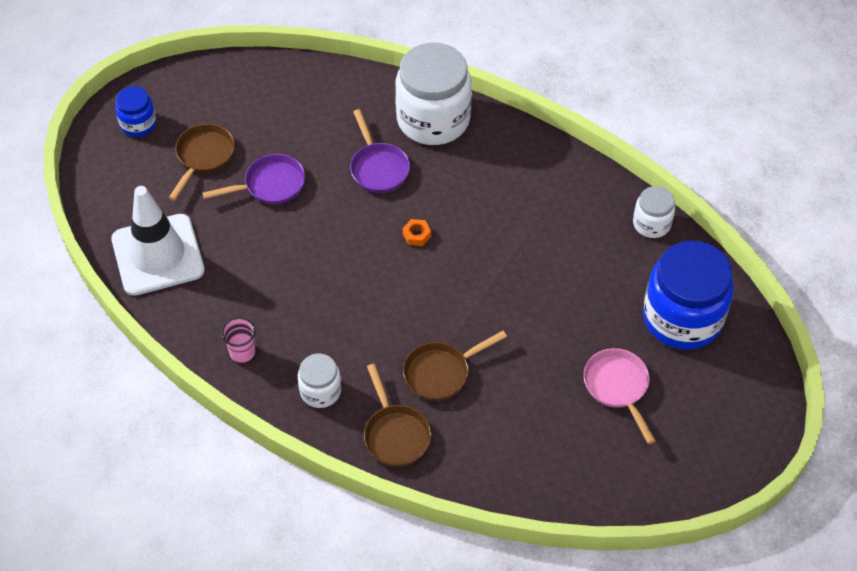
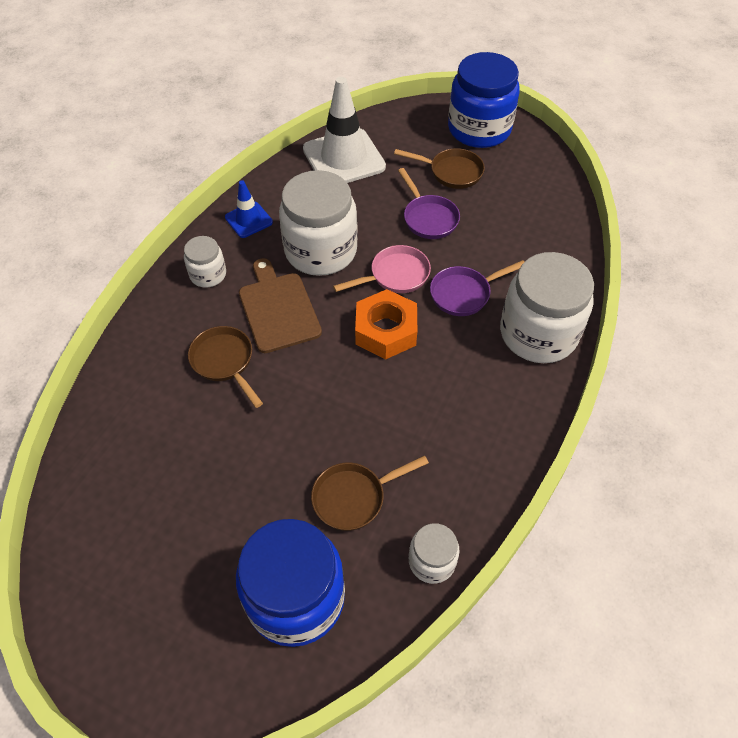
camera: 85 degrees right, 0 degrees up
blue jar [115,86,157,137] -> blue jar [448,52,520,148], size x2.01
pink cup [221,317,256,363] -> blue traffic cone [225,180,273,238]
brown pan [364,364,432,467] -> brown pan moved to [311,456,429,531]
orange nut [403,219,431,246] -> orange nut [355,289,417,359], size x2.39
pink pan [583,348,656,444] -> pink pan moved to [333,245,431,293]
none -> brown cutting board [239,258,322,353]
none -> white jar [279,170,358,276]

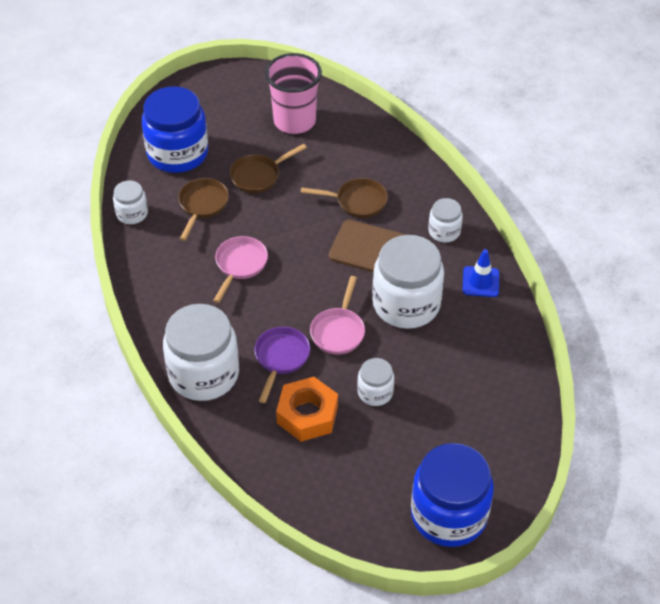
camera: 130 degrees right, 5 degrees down
white traffic cone [303,77,386,183] -> none
orange nut [355,289,417,359] -> orange nut moved to [276,377,338,442]
brown pan [394,148,485,189] -> brown pan moved to [229,144,307,193]
purple pan [398,168,460,239] -> white jar [357,358,394,406]
none -> pink pan [213,236,268,303]
none -> pink cup [265,53,322,134]

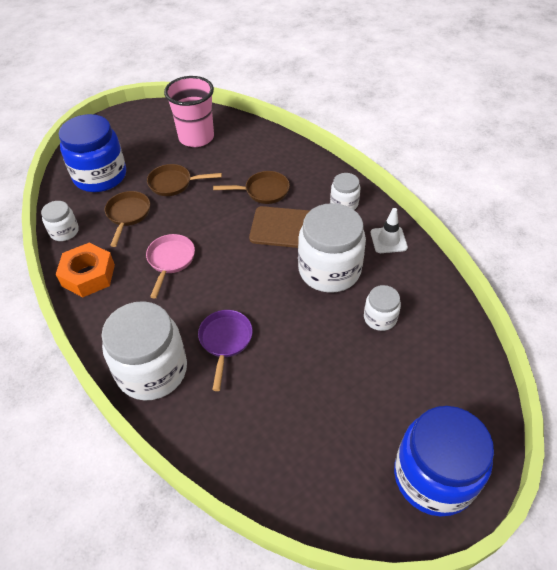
camera: 10 degrees left, 0 degrees up
brown pan [229,144,307,193] -> brown pan turned 45 degrees clockwise [147,164,222,196]
orange nut [276,377,338,442] -> orange nut moved to [56,243,115,297]
pink pan [310,276,365,355] -> none
white jar [357,358,394,406] -> white jar moved to [364,285,401,331]
blue traffic cone [462,249,499,297] -> white traffic cone [370,208,408,253]

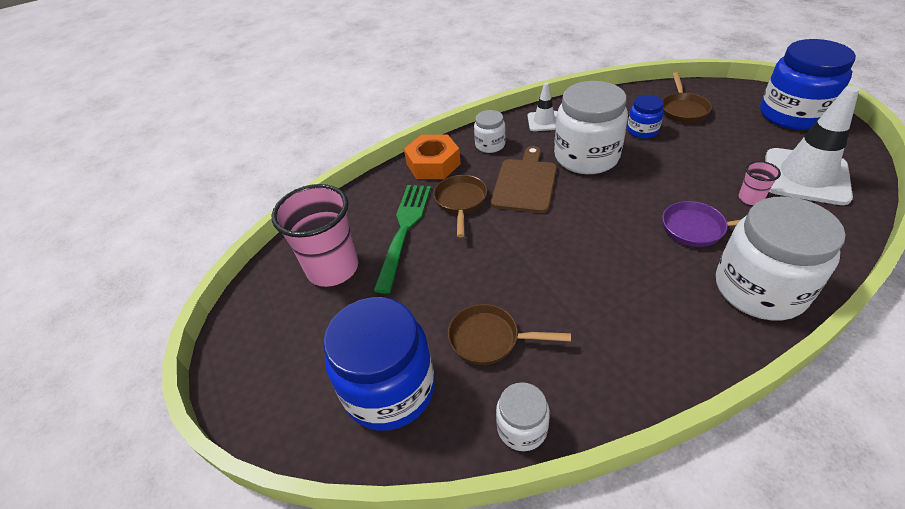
camera: 80 degrees left, 5 degrees down
orange nut [56,243,115,297] -> orange nut moved to [404,134,461,179]
pink pan [146,234,195,298] -> none
brown pan [147,164,222,196] -> brown pan moved to [663,72,712,123]
white jar [364,285,401,331] -> blue jar [627,95,664,139]
none -> green fork [373,185,431,294]
none -> pink cup [739,161,781,205]
none -> white traffic cone [765,86,859,205]

